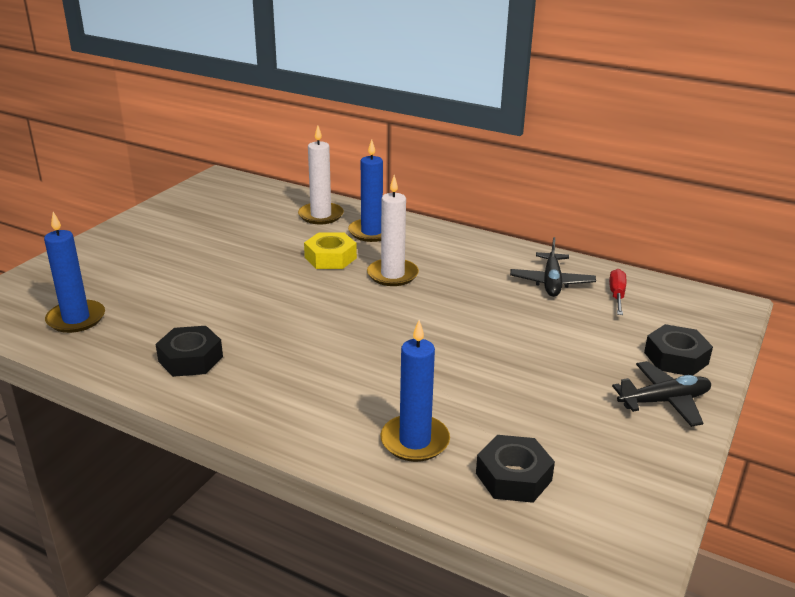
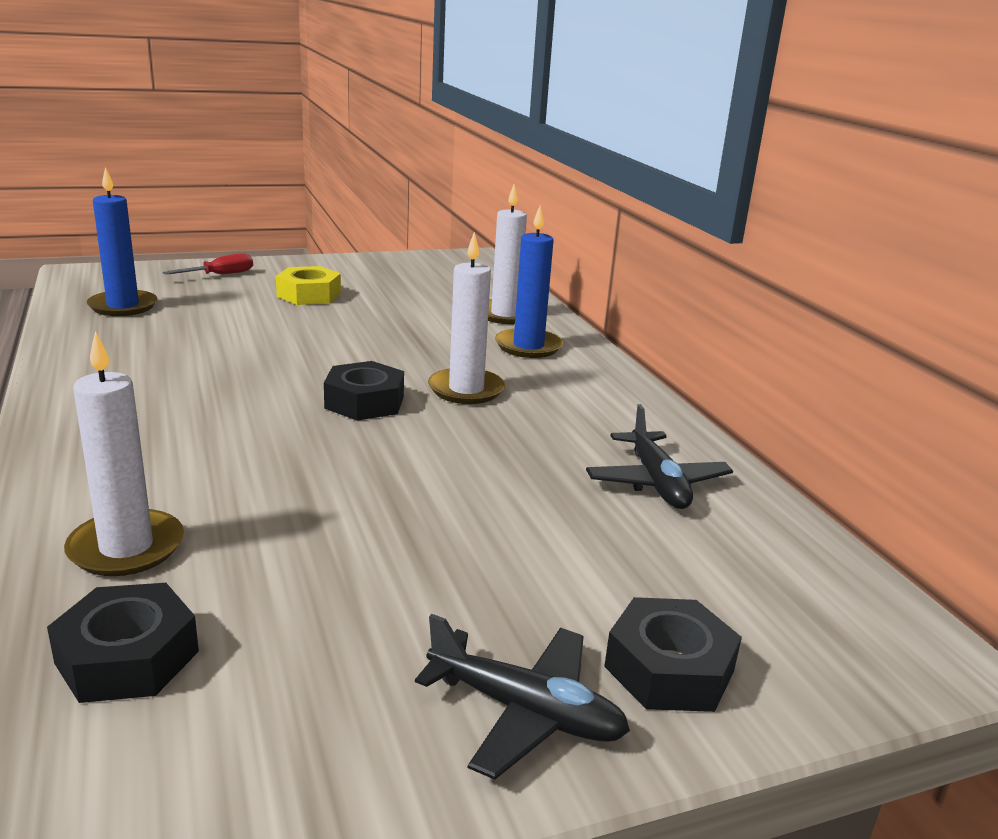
camera: 40 degrees right, 5 degrees down
black nut [156,326,223,377] -> black nut moved to [324,361,404,421]
yellow nut [304,232,357,269] -> yellow nut moved to [276,266,341,305]
blue candle [381,320,450,462] -> white candle [64,331,184,576]
black plane [510,237,596,297] -> black plane turned 60 degrees counterclockwise [586,404,733,509]
red screwdriver [609,269,626,315] -> red screwdriver moved to [163,253,253,274]

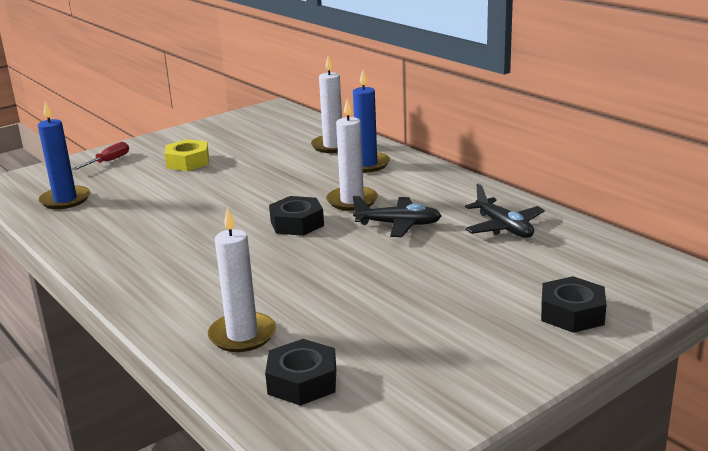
camera: 15 degrees left, 0 degrees up
black plane [415,614,630,780] -> black plane moved to [353,196,442,237]

